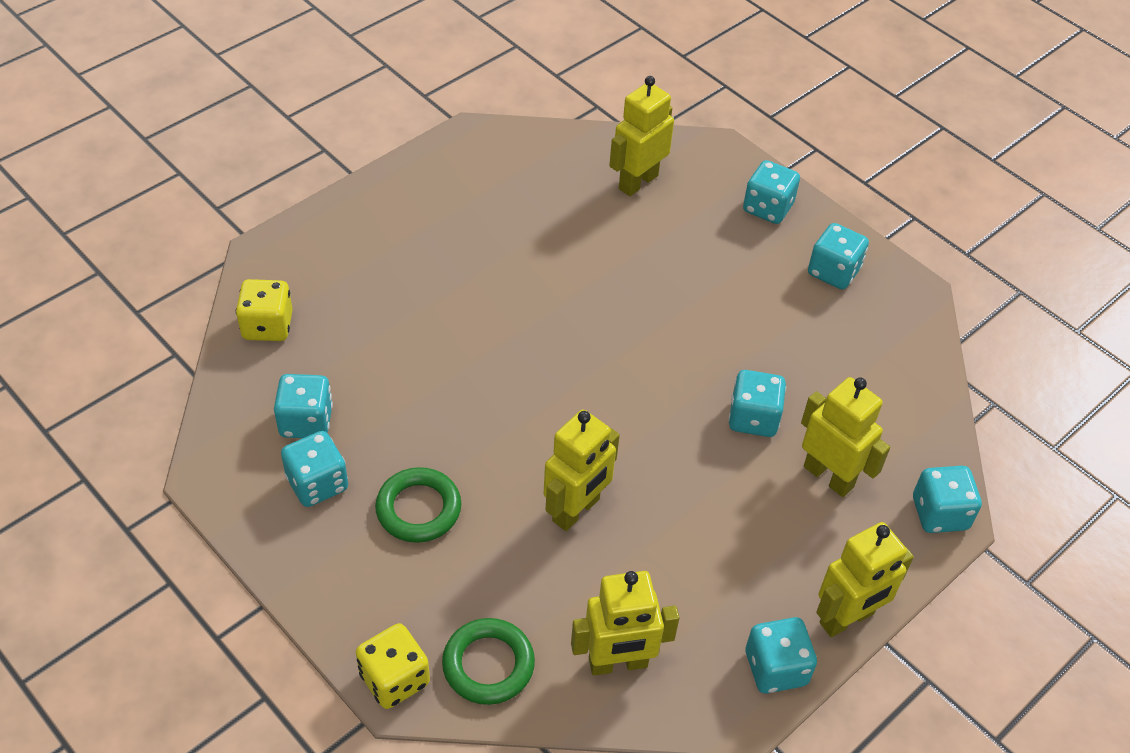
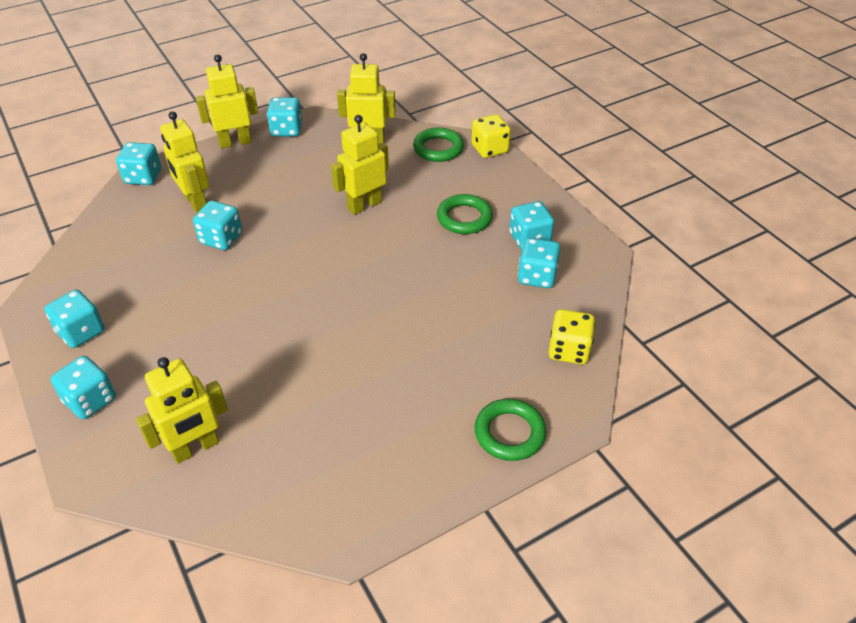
camera: 165 degrees left, 5 degrees down
none -> green ring [475,399,546,461]

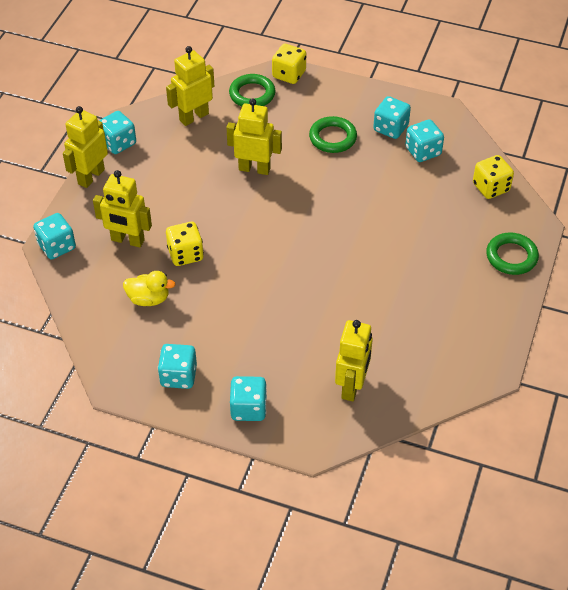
camera: 40 degrees left, 5 degrees up
turquoise dice [193,201,242,250] -> yellow dice [166,222,204,266]
yellow robot [331,115,389,215] -> yellow robot turned 90 degrees clockwise [226,98,282,175]
none -> yellow duck [123,271,176,306]

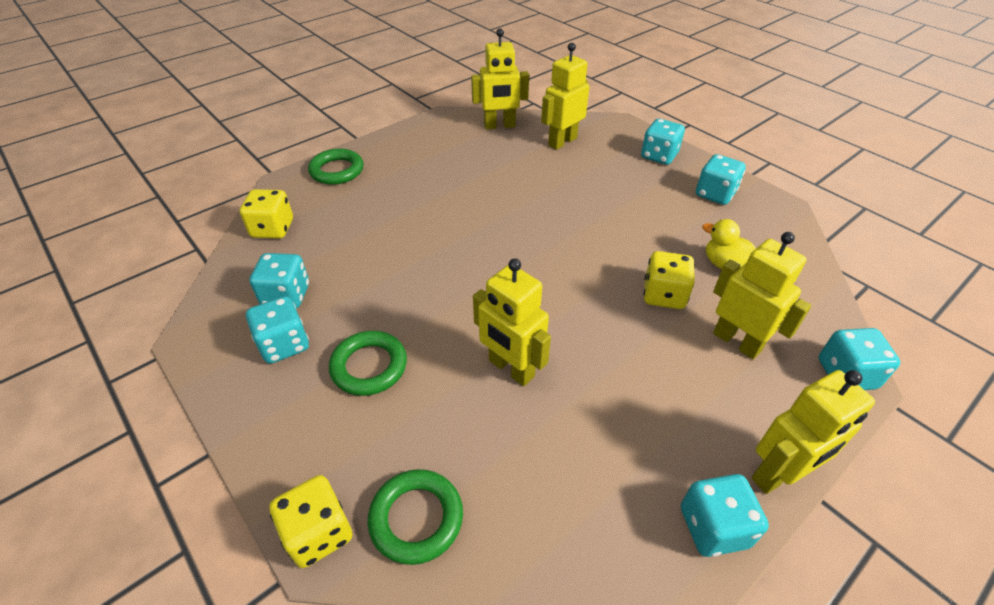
camera: 150 degrees left, 5 degrees down
yellow robot [166,46,214,126] -> yellow robot moved to [471,28,529,129]

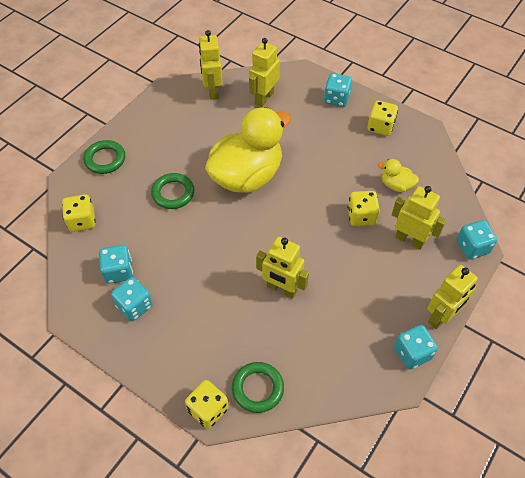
camera: 15 degrees left, 10 degrees up
green ring [329,331,407,396] -> green ring moved to [151,173,195,209]
yellow robot [471,28,529,129] -> yellow robot turned 105 degrees clockwise [199,30,223,100]
turquoise dice [696,154,746,205] -> yellow dice [367,101,398,136]
none -> yellow duck [205,107,291,193]

